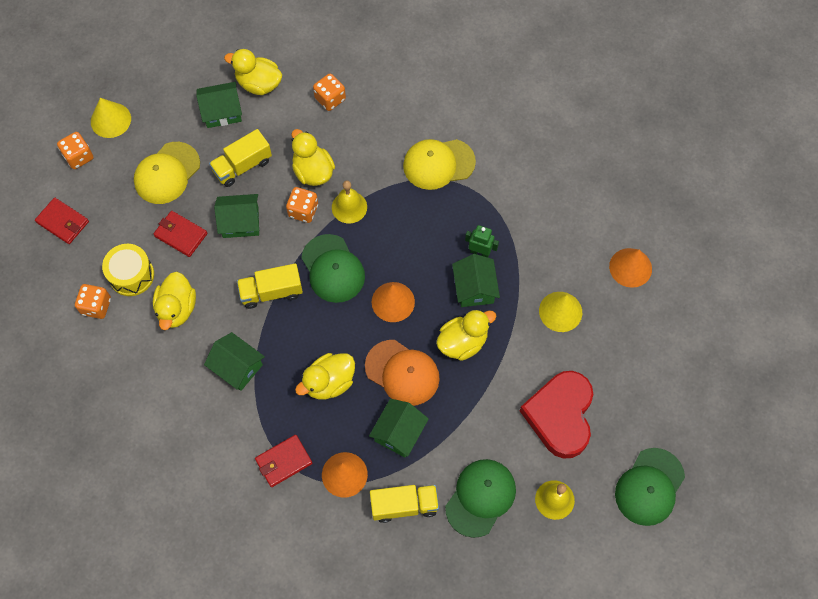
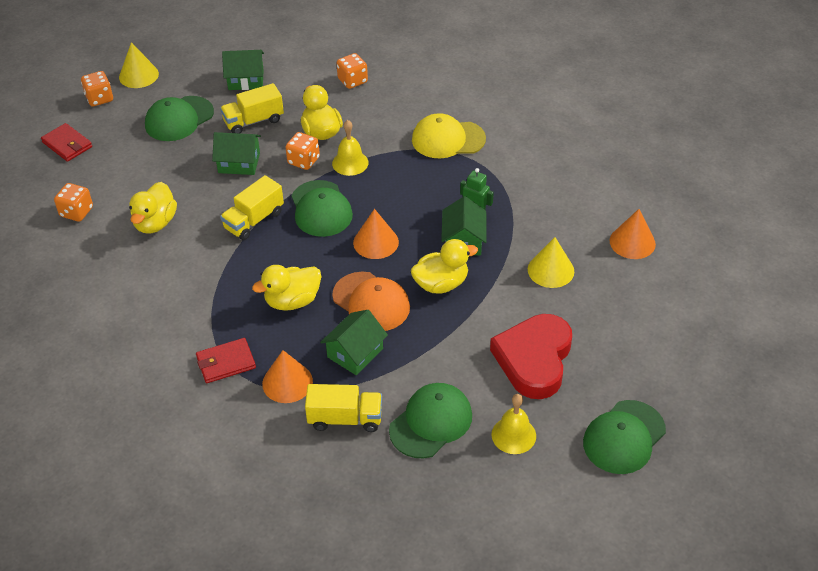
camera: 10 degrees right, 20 degrees down
yellow drum [102,244,154,296] -> none
yellow cap [134,142,200,204] -> green cap [145,96,214,141]
red wallet [153,211,207,257] -> none
green house [204,332,265,391] -> none
yellow duck [224,49,282,95] -> none
yellow truck [237,263,303,309] -> yellow truck turned 45 degrees counterclockwise [220,175,284,240]

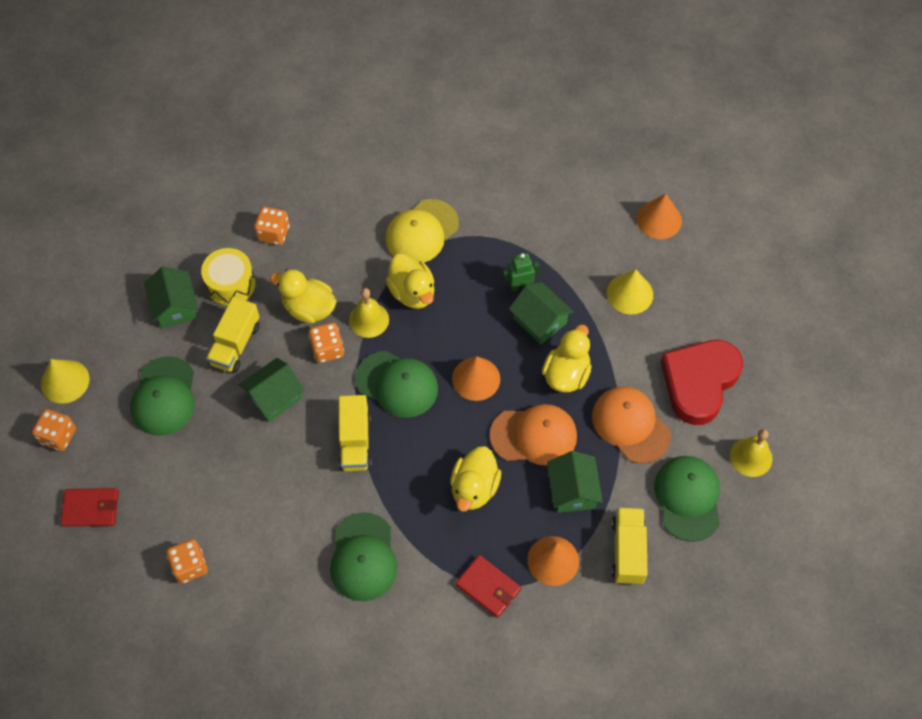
camera: 45 degrees left, 15 degrees up
yellow duck [129,182,177,233] -> yellow duck moved to [386,253,435,309]
red wallet [196,338,256,383] -> red wallet turned 75 degrees counterclockwise [456,555,521,618]
green house [222,50,264,90] -> green house turned 60 degrees counterclockwise [144,267,198,328]
yellow truck [305,384,382,432] -> yellow truck turned 45 degrees counterclockwise [612,507,647,584]
red heart [490,314,572,399] -> red heart turned 60 degrees clockwise [661,340,743,425]
green cap [583,400,666,474] -> green cap moved to [330,512,397,601]
none -> yellow drum [201,248,256,306]
none -> orange cap [592,387,671,464]

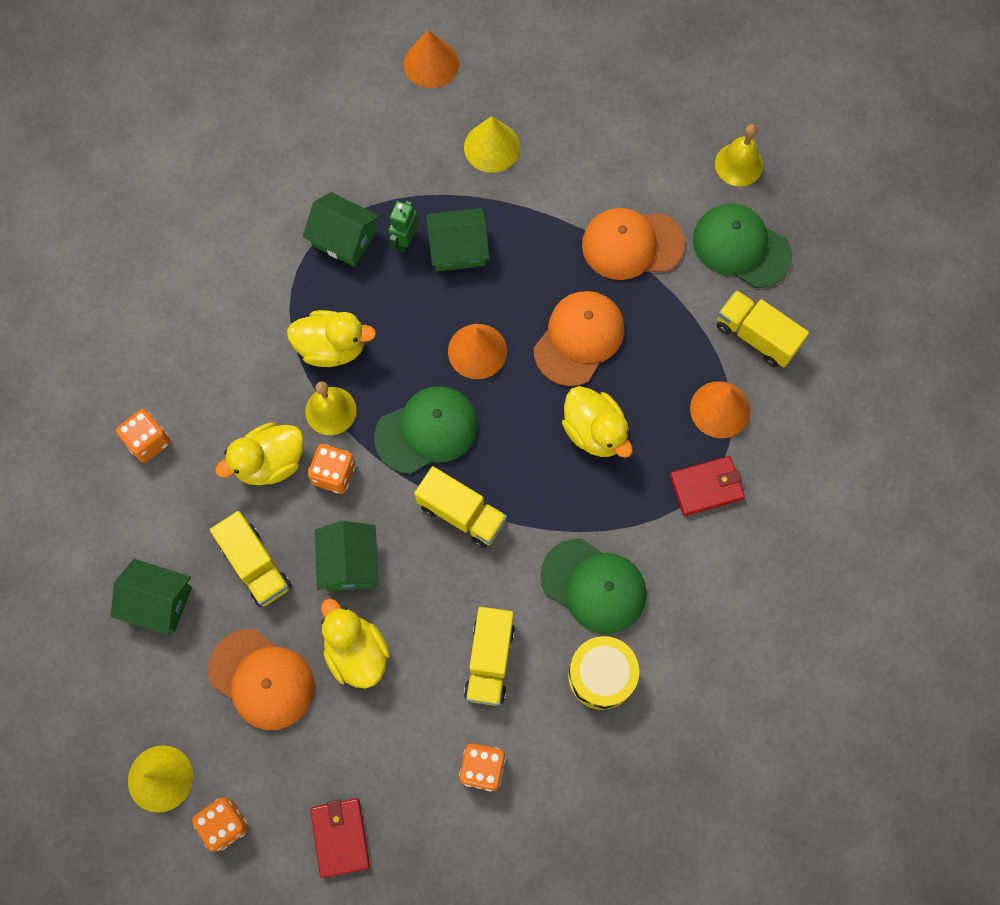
camera: 55 degrees left, 10 degrees up
red wallet [60,488,119,527] -> red wallet turned 45 degrees counterclockwise [310,798,370,878]
green cap [130,356,194,436] -> orange cap [208,629,315,730]
yellow drum [201,248,256,306] -> yellow drum moved to [568,636,639,710]
yellow cap [385,199,459,263] -> none
yellow duck [542,325,592,392] -> yellow duck moved to [321,598,390,688]
green house [547,451,603,513] -> green house moved to [302,192,380,267]
red heart [661,340,743,425] -> none
none -> yellow truck [464,607,515,706]

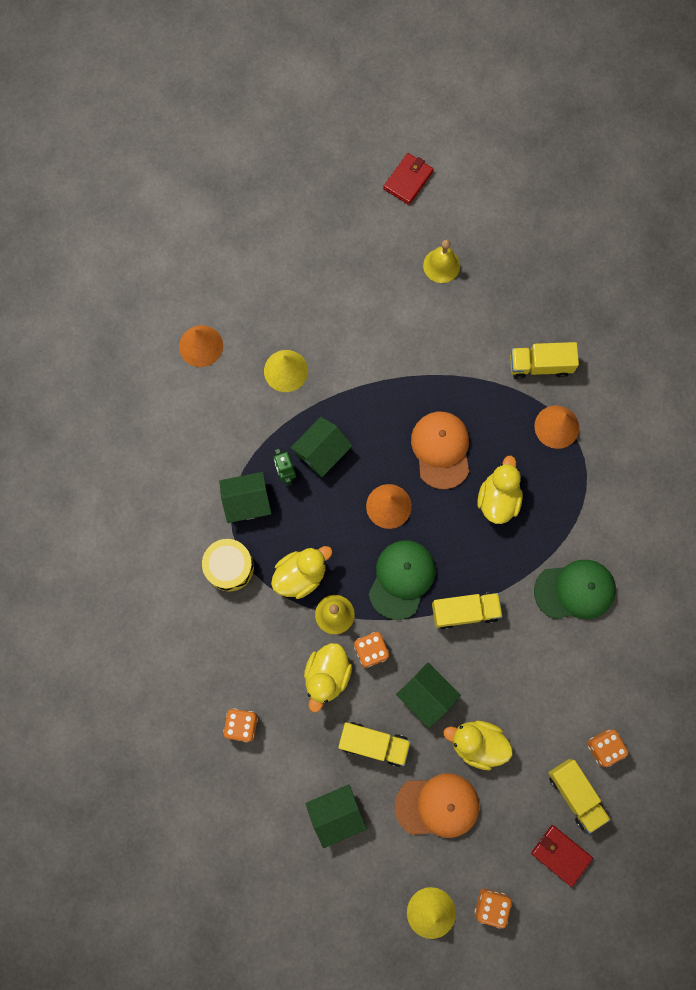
camera: 40 degrees left, 5 degrees up
yellow truck [464,607,515,706] -> yellow truck moved to [548,759,611,834]
yellow duck [562,386,633,458] -> yellow duck turned 90 degrees counterclockwise [477,456,523,524]
yellow drum [568,636,639,710] -> yellow drum moved to [202,539,254,591]
orange cap [582,208,685,280] -> none
red wallet [670,456,745,516] -> red wallet moved to [383,153,434,205]
green cap [693,203,792,288] -> none

